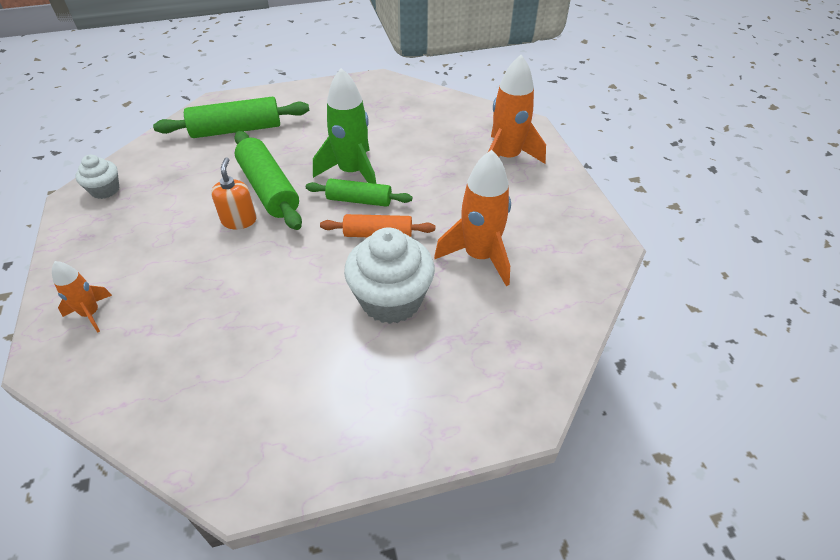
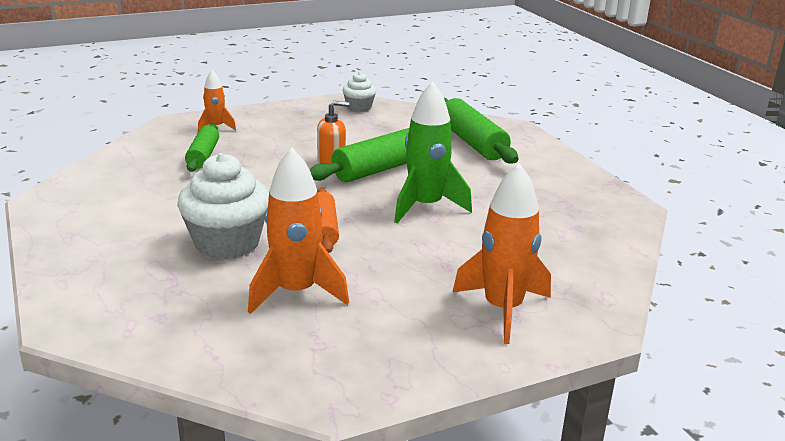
camera: 80 degrees right, 20 degrees down
green rolling pin [306,179,412,207] -> green rolling pin moved to [185,124,219,172]

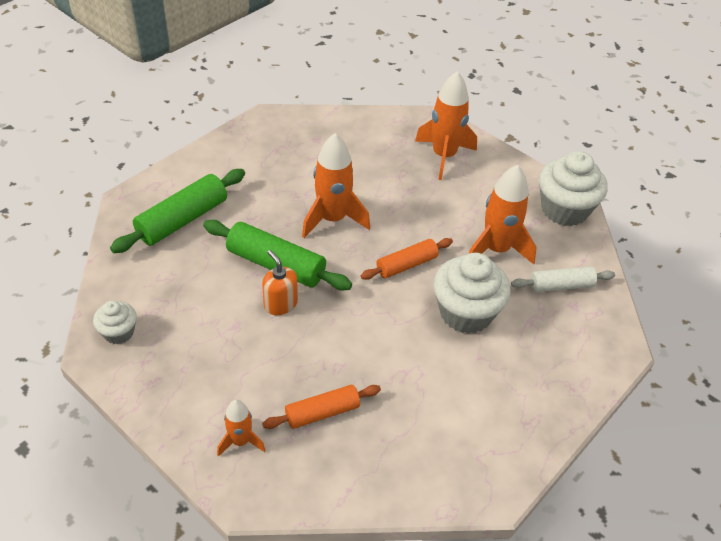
camera: 115 degrees left, 20 degrees up
green rolling pin [185,124,219,172] -> orange rolling pin [262,385,381,429]
green rocket [394,81,472,223] -> orange rocket [302,133,370,238]
none -> white rolling pin [511,266,615,292]
none -> white cupcake [539,151,607,226]

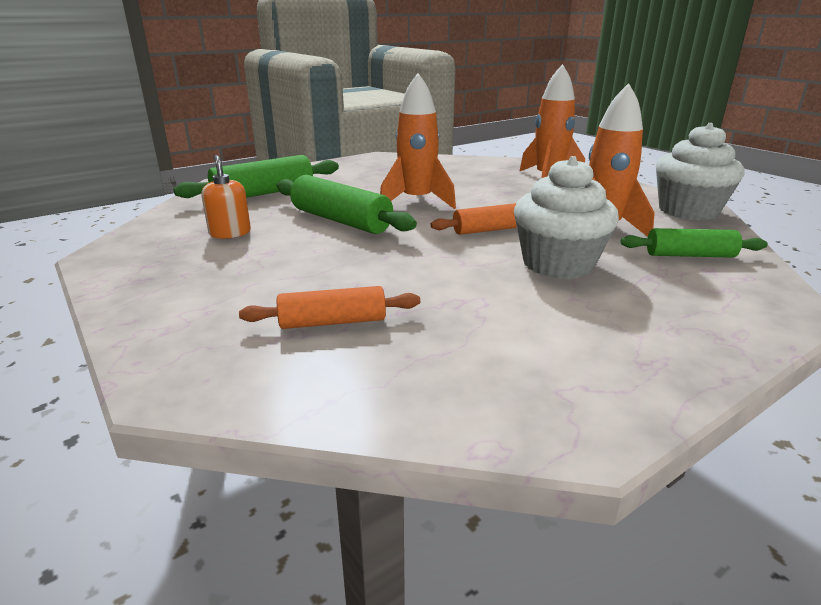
camera: 15 degrees right, 20 degrees down
white cupcake [93,301,137,344] -> none
orange rocket [217,400,266,457] -> none
orange soap dispenser [262,250,298,315] -> orange soap dispenser moved to [201,155,251,239]
white rolling pin [511,266,615,292] -> green rolling pin [621,228,768,258]

